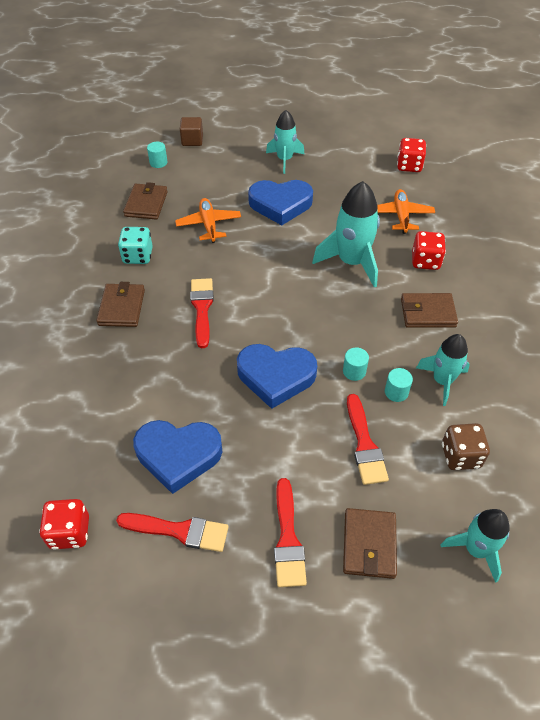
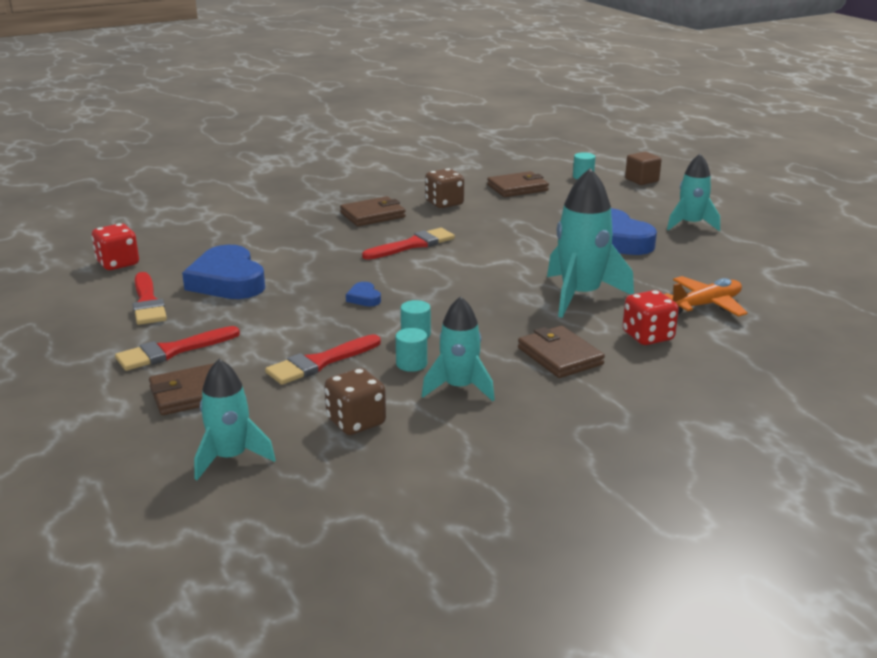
camera: 60 degrees right, 25 degrees down
turquoise dice [118,227,153,264] -> brown dice [425,168,464,208]
orange plane [175,198,241,243] -> none
blue heart [237,344,317,409] -> blue heart [346,282,381,307], size x0.43
red dice [397,138,426,172] -> none

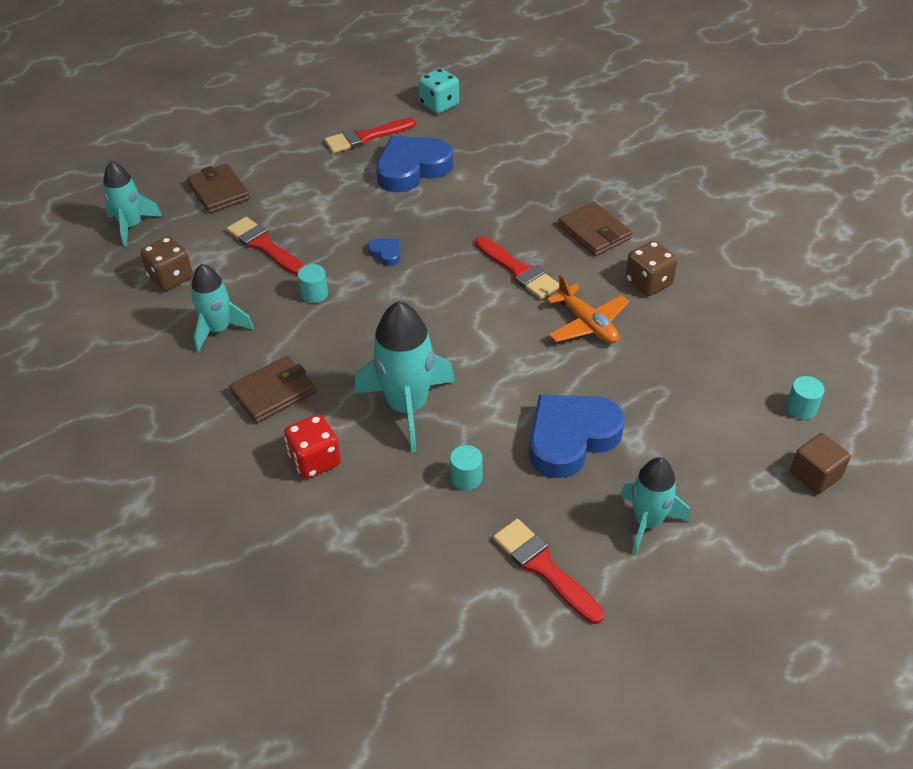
camera: 85 degrees right, 20 degrees up
red dice [92,223,139,270] -> turquoise dice [419,68,459,114]
red brush [115,326,240,371] -> red brush moved to [493,519,604,624]
blue heart [346,282,381,307] -> blue heart turned 75 degrees clockwise [368,238,400,266]
turquoise cylinder [396,328,427,372] -> turquoise cylinder moved to [450,445,483,491]
brown wallet [487,171,549,197] -> none
orange plane [664,276,748,317] -> orange plane moved to [547,274,629,343]

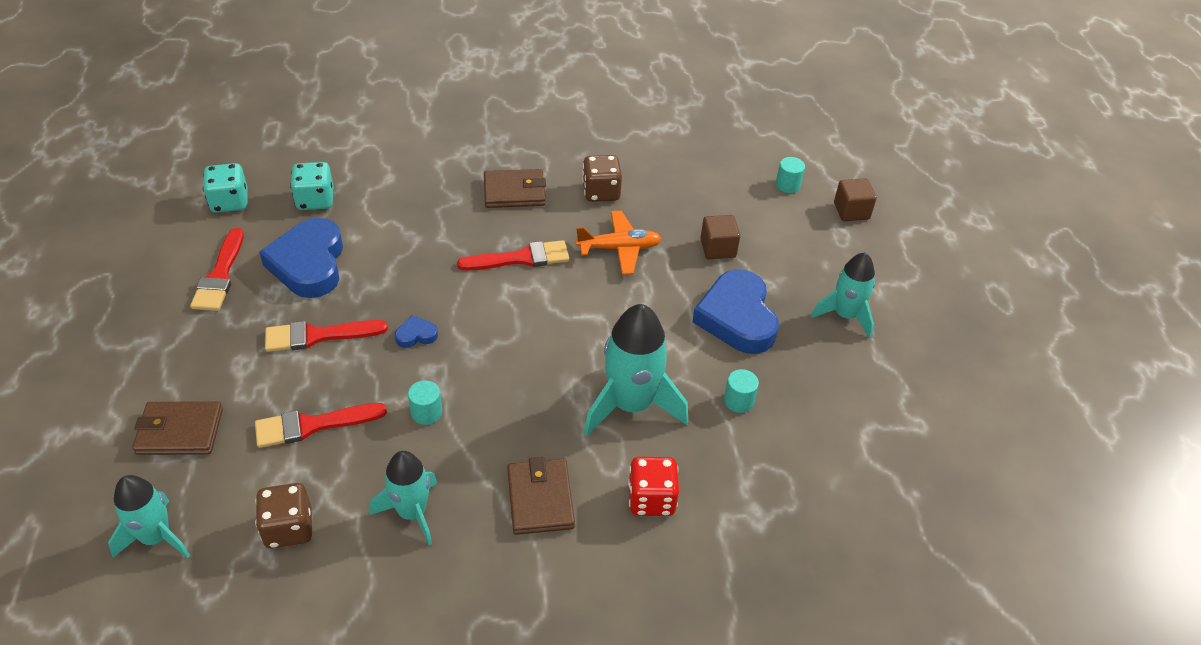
camera: 65 degrees left, 0 degrees up
red brush [493,519,604,624] -> red brush moved to [265,320,388,352]
none -> turquoise dice [290,162,333,210]
none -> brown cube [700,215,740,259]

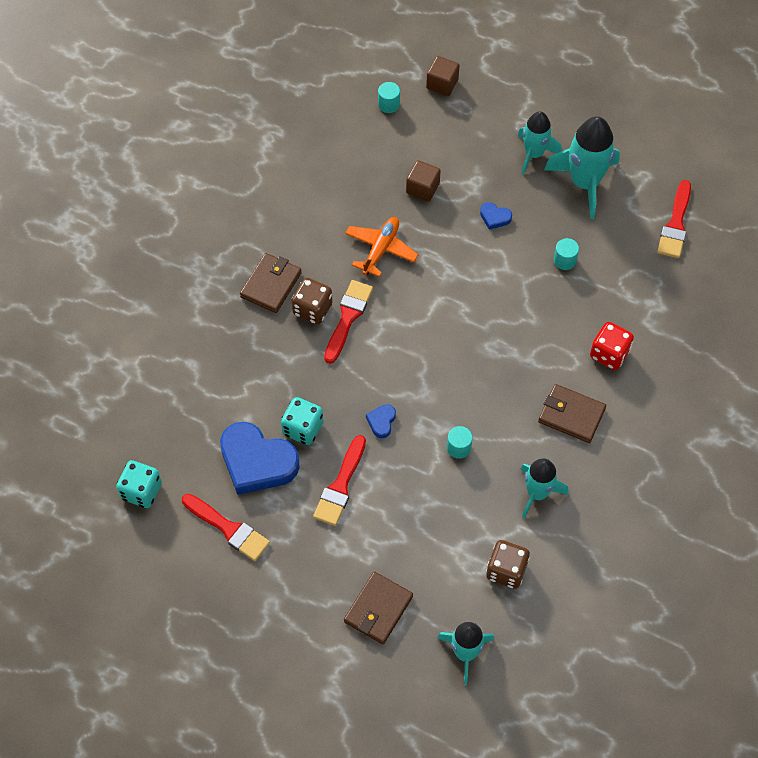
camera: 55 degrees left, 15 degrees up
red brush [255,403,387,448] -> red brush moved to [657,180,691,258]
turquoise dice [290,162,333,210] -> turquoise dice moved to [281,397,324,445]
brown dice [582,155,622,202] -> brown dice moved to [292,278,333,324]
turquoise rocket [584,304,688,436] -> turquoise rocket moved to [544,116,620,219]
blue heart [692,269,779,354] -> blue heart [480,202,512,230], size x0.43

